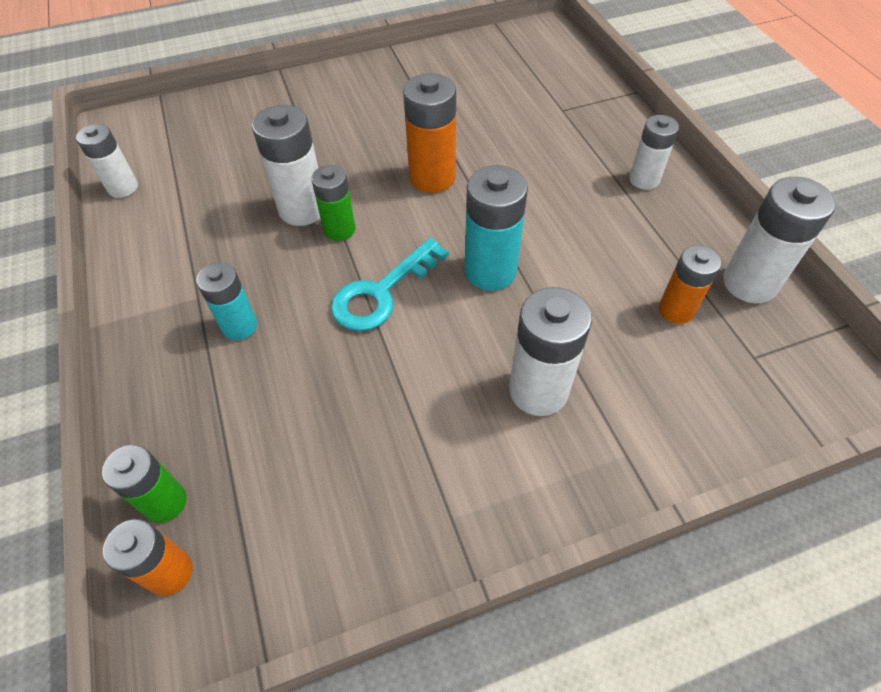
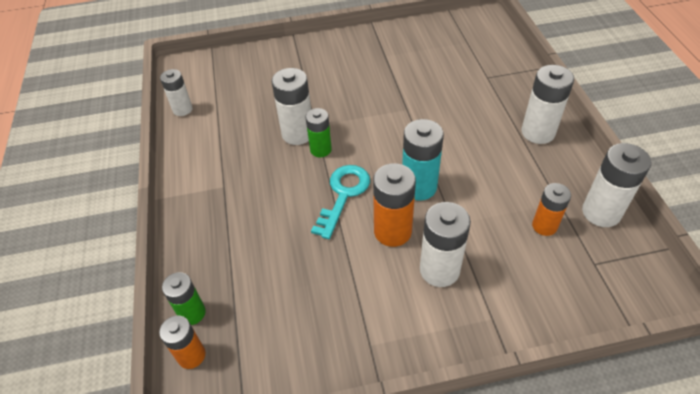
camera: 10 degrees right, 5 degrees down
turquoise battery [196,262,257,340] -> none
turquoise key [331,238,449,331] -> turquoise key turned 150 degrees clockwise [311,165,370,239]
orange battery [403,73,456,193] -> orange battery moved to [373,163,416,247]
white battery [629,115,679,190] -> white battery [521,65,574,144], size x1.55

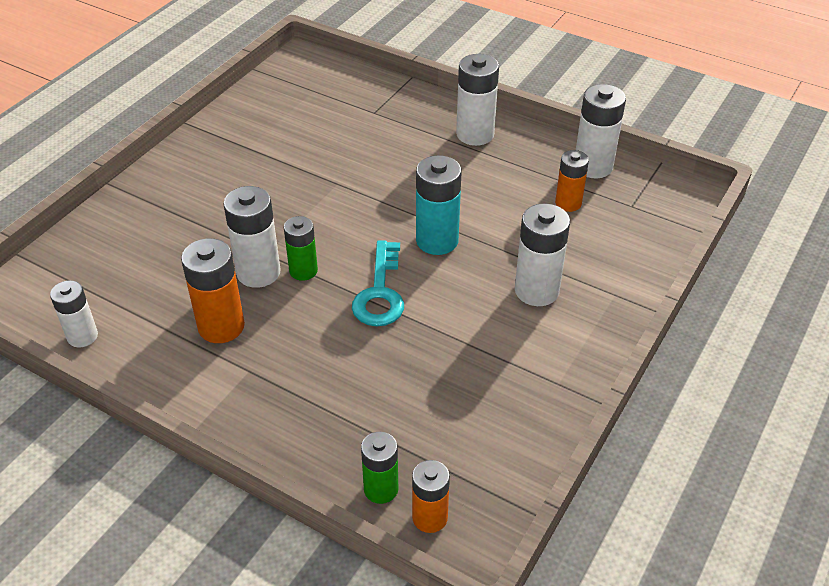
camera: 50 degrees left, 5 degrees down
turquoise key [311,165,370,239] -> turquoise key turned 150 degrees counterclockwise [352,240,404,326]
orange battery [373,163,416,247] -> orange battery moved to [181,238,245,343]

